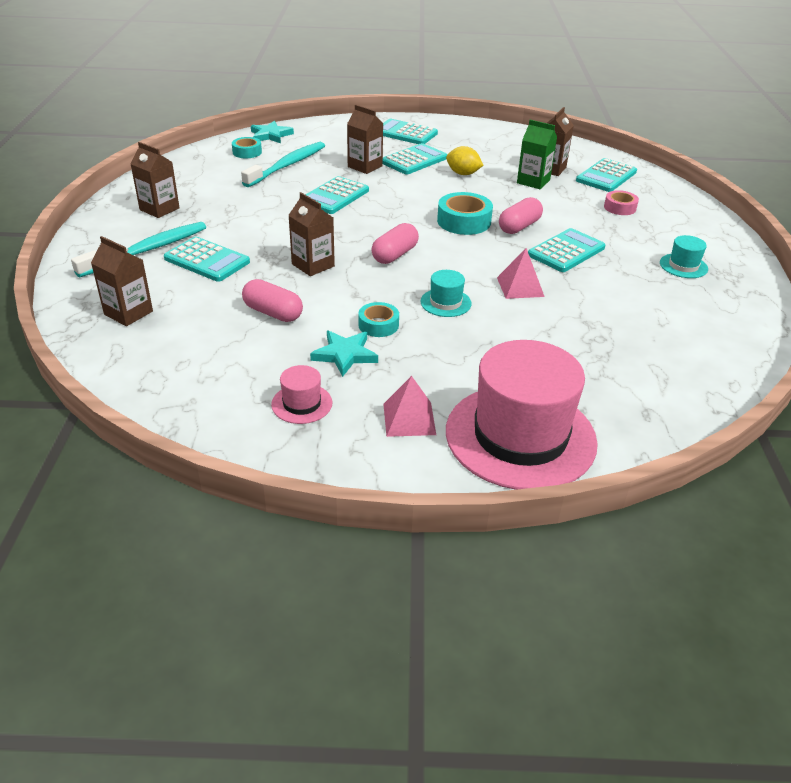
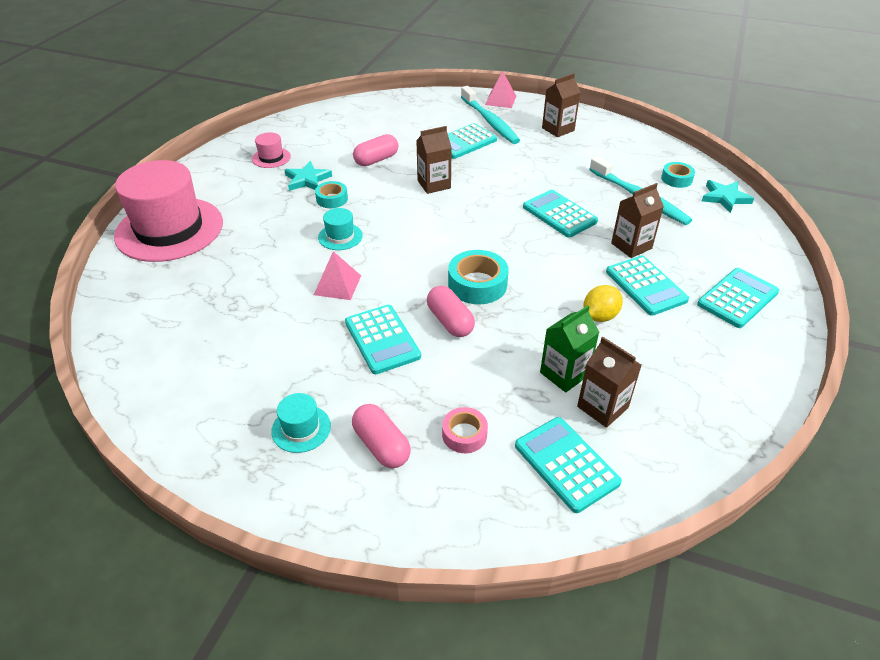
camera: 110 degrees right, 5 degrees up
brown carton [91,236,153,326] -> none
pink capsule [371,223,419,264] -> pink capsule moved to [352,404,411,468]
pink pyramid [383,376,436,437] -> pink pyramid moved to [485,71,516,108]

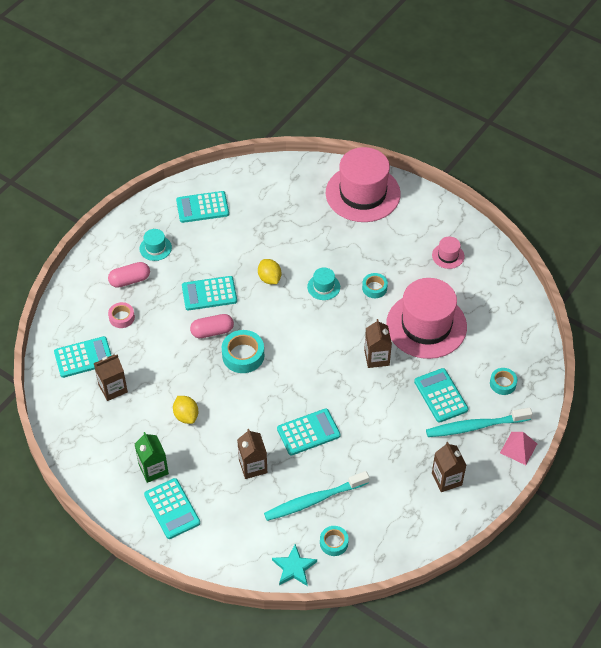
camera: 105 degrees right, 10 degrees up
turquoise star [284,161,332,191] -> none
pink pyramid [314,251,361,300] -> yellow lemon [258,259,281,284]
pink capsule [353,134,398,166] -> pink hat [386,278,467,359]
green carton [540,305,600,393] -> green carton moved to [135,432,169,483]
turquoise calculator [606,256,689,316] -> turquoise calculator moved to [176,191,229,223]
none -> turquoise tape [490,368,517,395]

